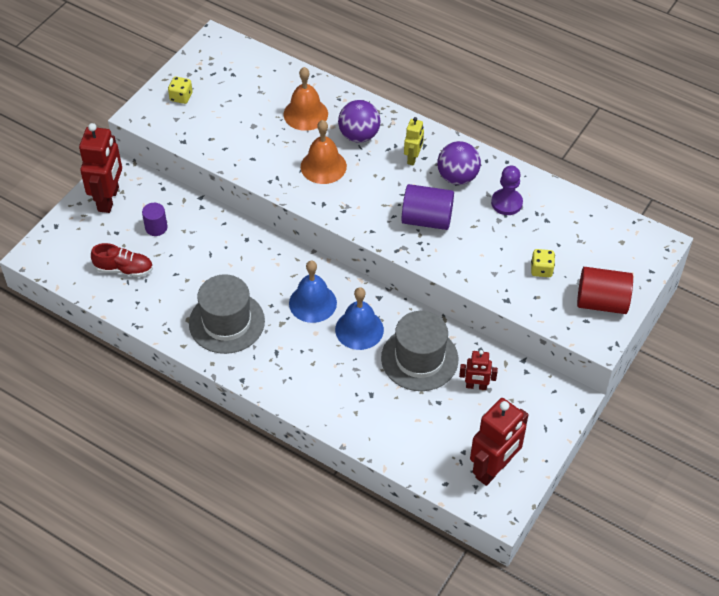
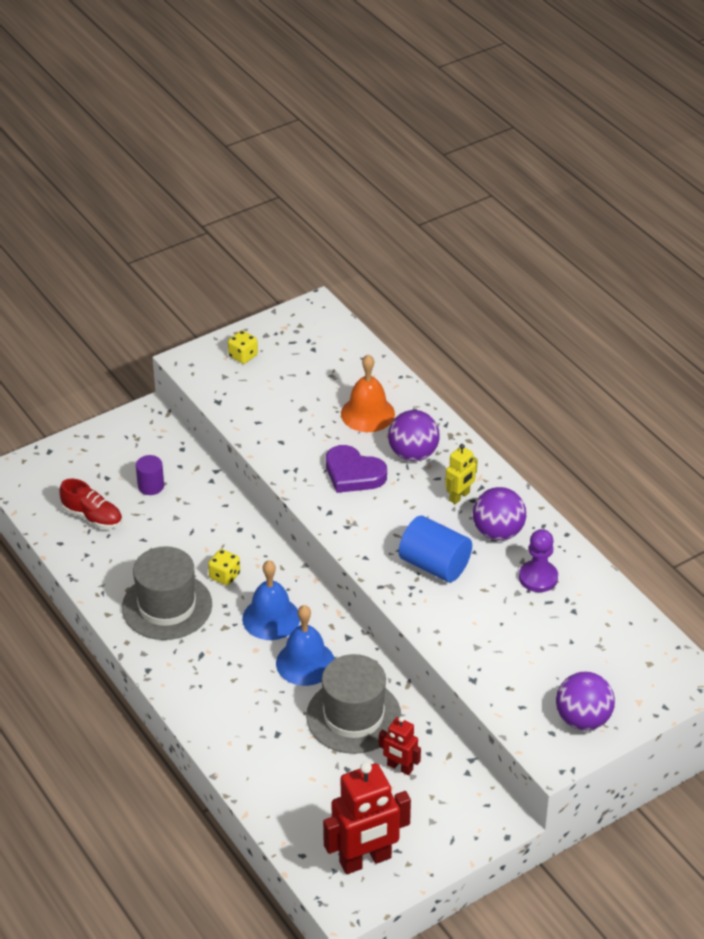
camera: 25 degrees right, 10 degrees down
red robot [79,123,122,213] -> none
orange bell [301,120,347,184] -> purple heart [326,445,387,493]
purple cylinder [401,184,454,230] -> blue cylinder [399,516,472,582]
yellow dice [531,249,555,277] -> yellow dice moved to [208,549,240,585]
red cylinder [577,267,633,314] -> purple ball [556,672,615,731]

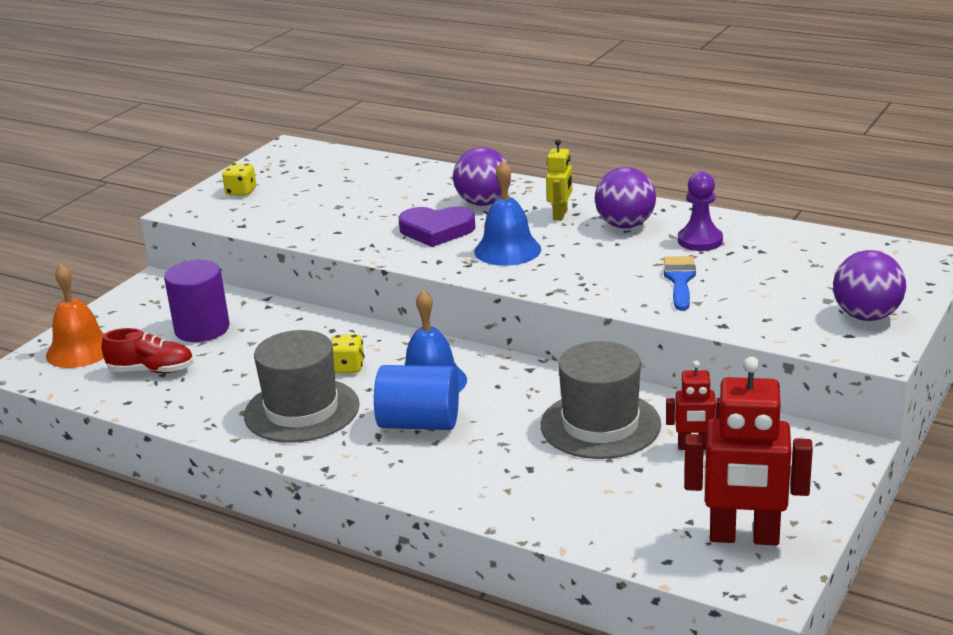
camera: 25 degrees left, 15 degrees down
purple cylinder [136,455,164,495] -> purple cylinder [164,260,229,342], size x1.71
blue bell [276,605,334,686] -> blue bell moved to [475,161,541,266]
red robot [323,762,411,874] -> red robot turned 60 degrees clockwise [684,357,813,545]
orange bell [341,354,395,432] -> orange bell moved to [46,264,104,368]
blue cylinder [399,516,472,582] -> blue cylinder moved to [374,365,459,430]
none -> blue brush [664,256,696,311]

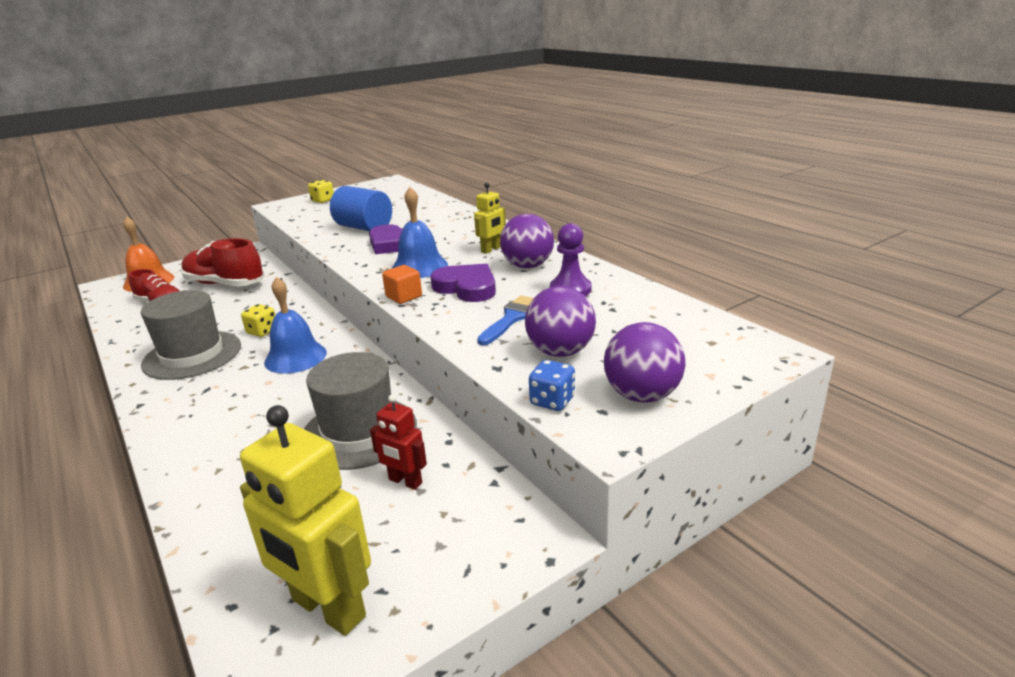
camera: 25 degrees right, 0 degrees up
purple cylinder [164,260,229,342] -> red shoe [181,238,264,287]
blue cylinder [374,365,459,430] -> blue cylinder moved to [330,186,392,231]
purple ball [453,147,511,206] -> purple ball moved to [525,286,596,357]
red robot [684,357,813,545] -> yellow robot [240,405,371,636]
none -> orange cube [382,265,422,304]
none -> purple heart [430,264,496,302]
none -> blue dice [529,360,575,411]

